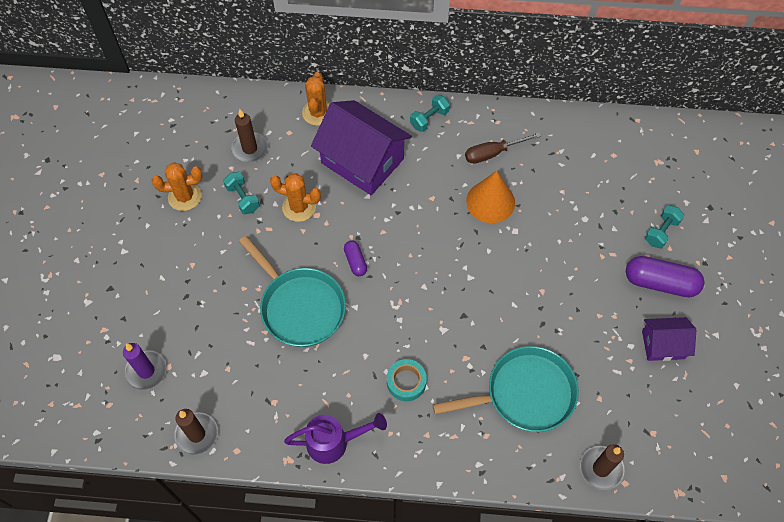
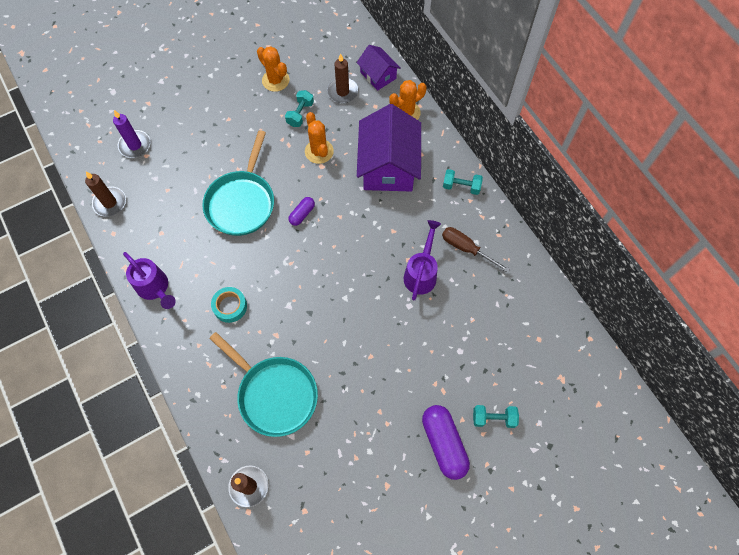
camera: 55 degrees right, 5 degrees up
orange cone [466,171,515,223] -> purple watering can [404,220,441,301]
purple house [642,317,696,361] -> purple house moved to [357,45,400,91]

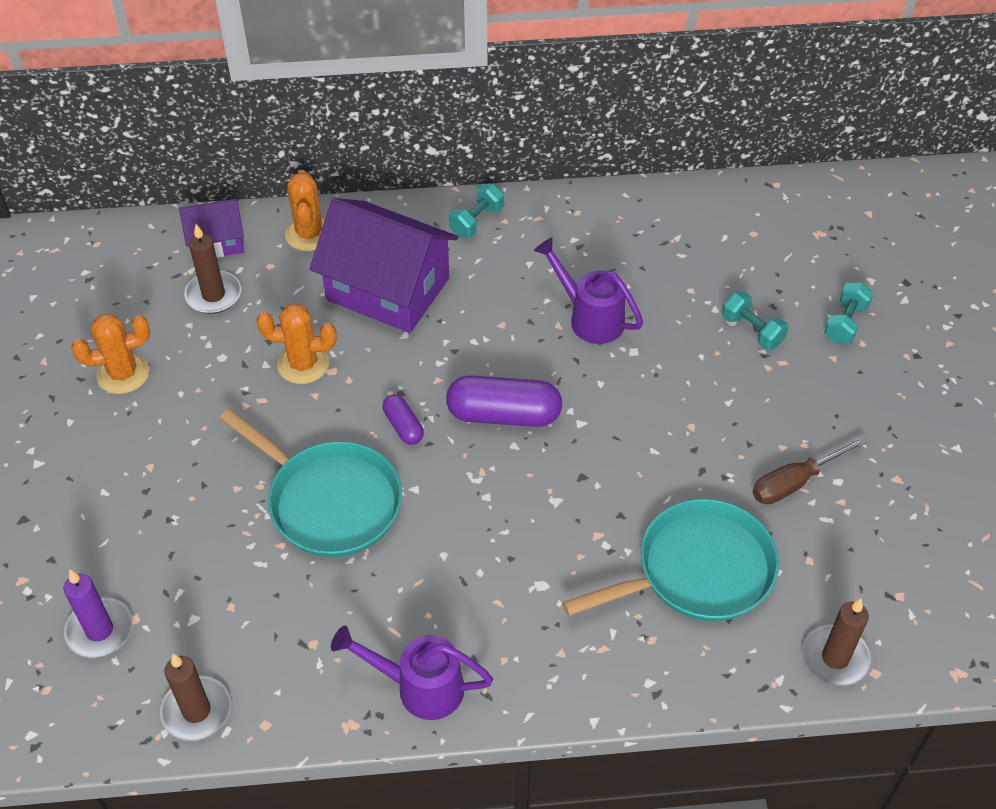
camera: 65 degrees left, 15 degrees down
purple watering can [123,252,176,309] -> purple watering can turned 150 degrees counterclockwise [331,626,493,720]
turquoise tape [211,287,247,323] -> none
turquoise dumbbell [285,90,314,127] -> turquoise dumbbell moved to [722,291,788,350]
purple capsule [422,405,470,480] -> purple capsule moved to [446,375,562,427]
brown screwdriver [442,227,510,273] -> brown screwdriver moved to [752,437,867,504]

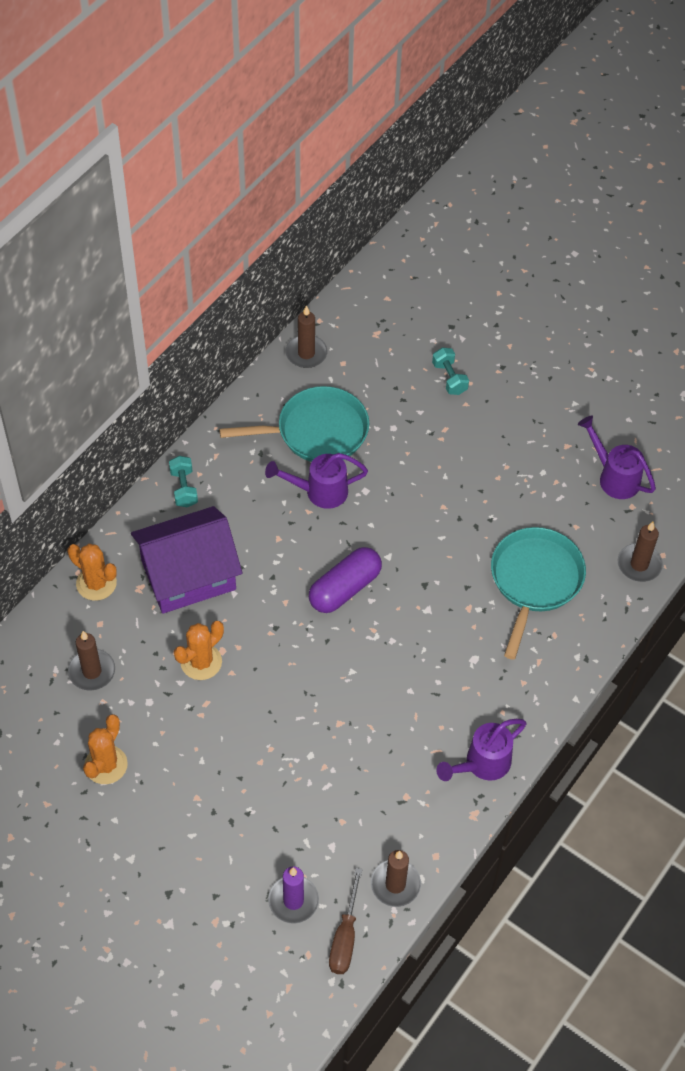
camera: 50 degrees left, 5 degrees up
purple house [179,199,244,258] -> none
turquoise pan [219,409,402,557] -> turquoise pan moved to [219,386,369,462]
purple capsule [383,395,424,445] -> none
turquoise dumbbell [722,291,788,350] -> none
brown screwdriver [752,437,867,504] -> brown screwdriver moved to [329,868,362,974]
none -> brown candle [285,305,328,368]
none -> purple watering can [578,416,656,499]

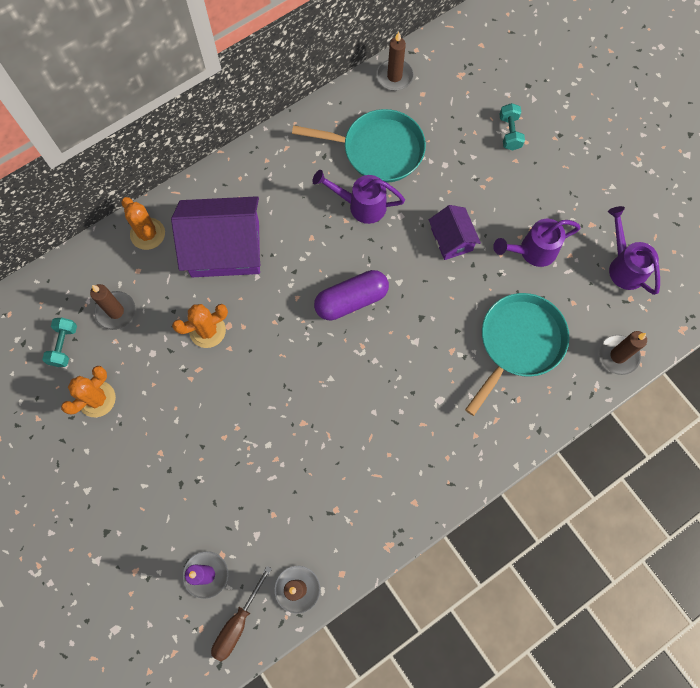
camera: 20 degrees right, 15 degrees up
turquoise dumbbell [169,456,198,508] -> turquoise dumbbell moved to [42,318,77,367]
purple watering can [436,719,527,781] -> purple watering can moved to [493,219,581,267]
none -> purple house [429,205,481,260]

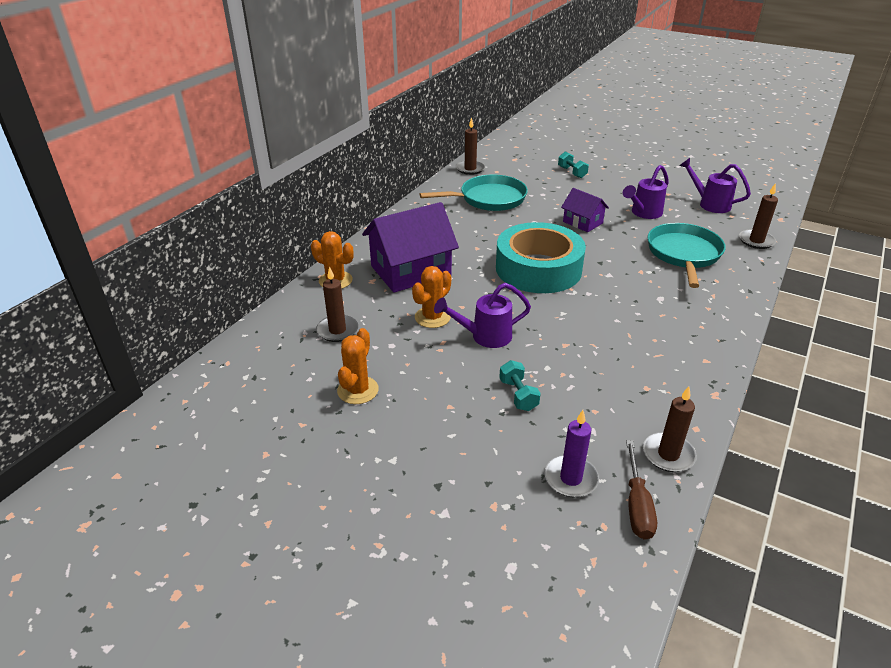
camera: 25 degrees left, 35 degrees down
turquoise dumbbell [42,318,77,367] -> turquoise dumbbell moved to [499,360,541,411]
purple watering can [312,170,405,224] -> purple watering can moved to [434,283,531,348]
purple capsule [314,270,389,321] -> turquoise tape [496,222,586,293]

